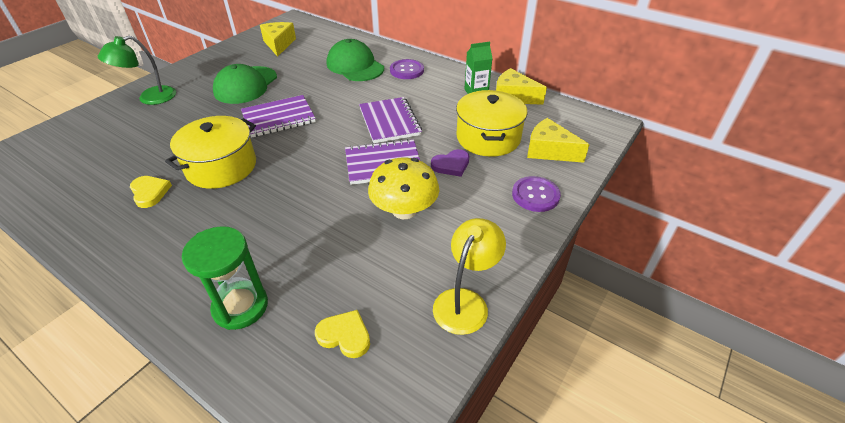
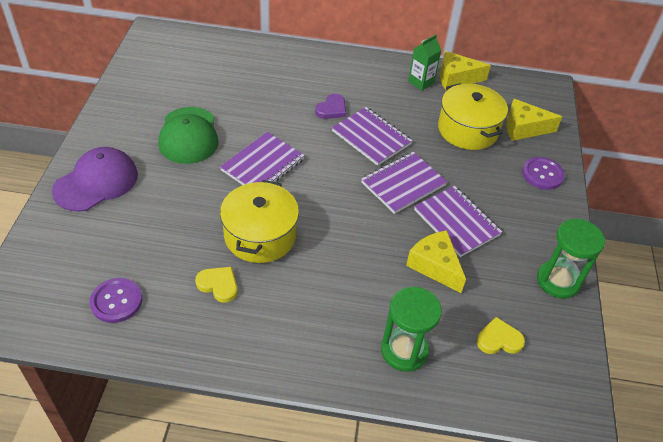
camera: 30 degrees left, 5 degrees up
green lamp [98,36,176,105] -> purple cap [52,147,138,212]
yellow cheese [260,22,296,57] -> yellow cheese moved to [406,230,466,293]
green cap [327,39,384,81] -> none
yellow mushroom [368,157,439,219] -> purple notebook [414,186,502,257]
purple button [390,59,424,79] -> purple button moved to [90,278,142,323]
purple heart [431,149,470,177] -> purple heart moved to [315,94,346,119]
yellow lamp [433,218,506,335] -> green hourglass [537,219,605,299]

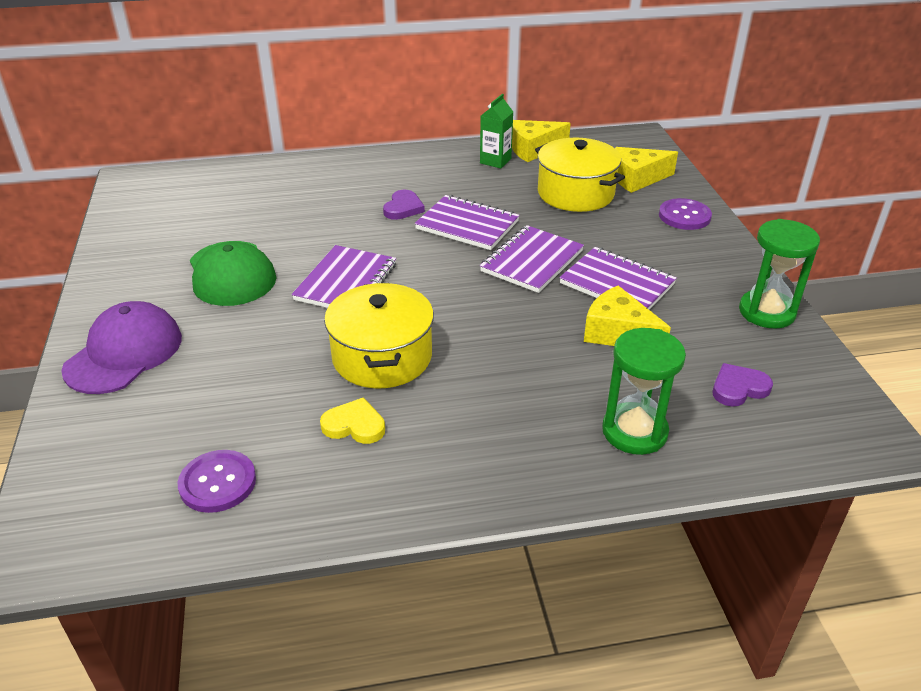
camera: 15 degrees left, 10 degrees down
yellow heart [477,317,525,354] -> purple heart [713,363,773,407]

